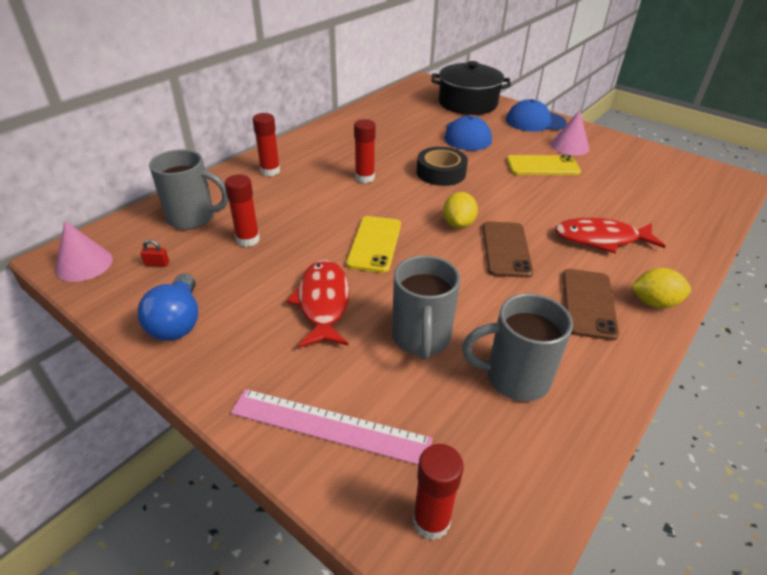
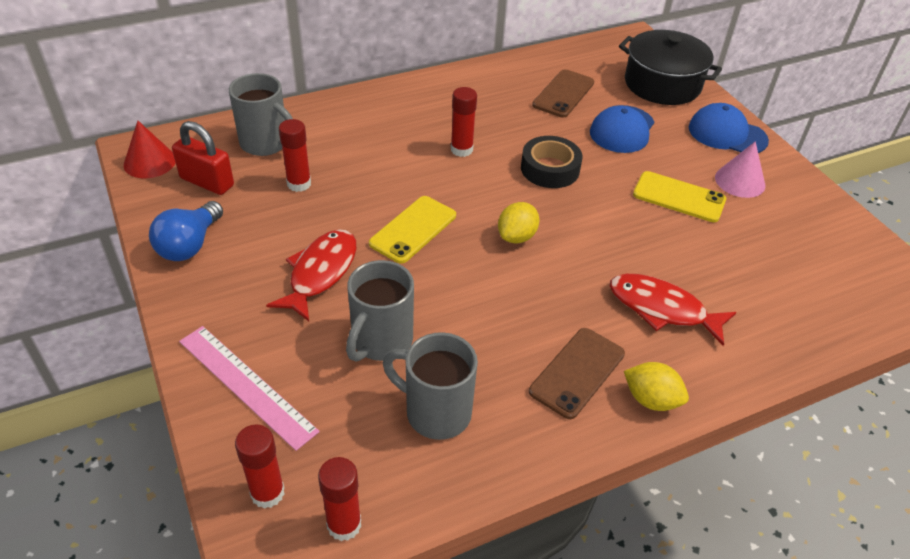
camera: 25 degrees right, 5 degrees up
pink cone [55,221,113,282] -> red cone [124,120,176,178]
red padlock [140,240,169,267] -> red padlock [172,121,234,195], size x2.46
red glue stick [252,113,280,176] -> red glue stick moved to [318,457,361,541]
brown phone [482,221,533,278] -> brown phone moved to [532,69,594,118]

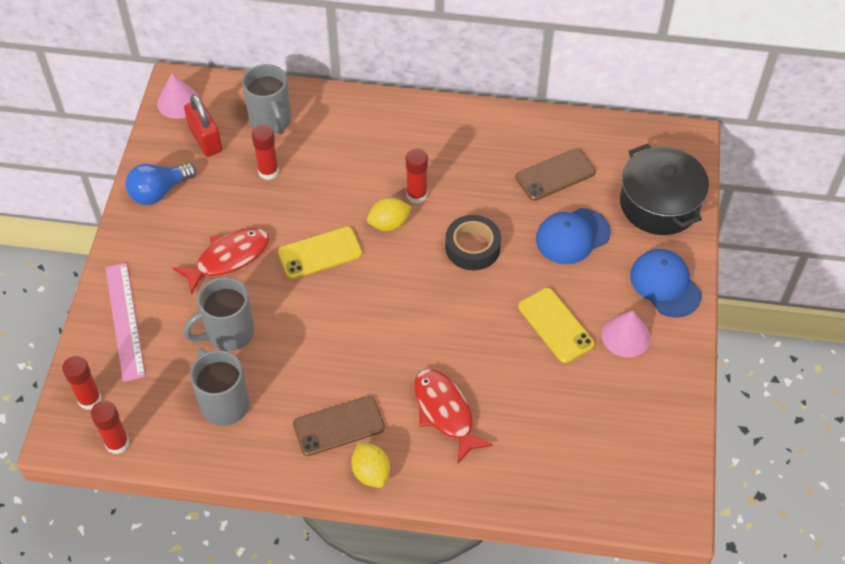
camera: 35 degrees right, 10 degrees up
red cone [124,120,176,178] -> pink cone [157,73,200,119]
yellow lemon [498,202,540,244] -> yellow lemon moved to [367,198,412,231]

